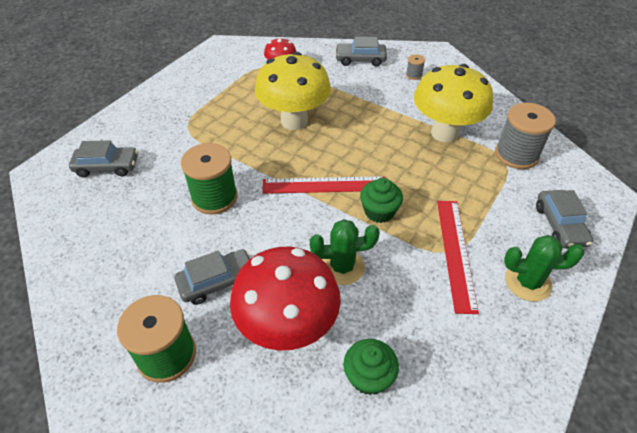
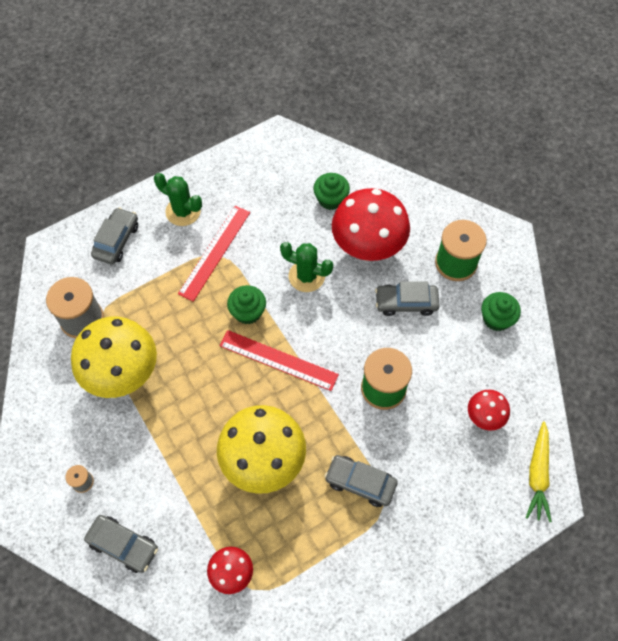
camera: 155 degrees left, 15 degrees up
grey car [69,140,138,178] -> grey car moved to [324,455,398,507]
none -> red mushroom [468,390,510,431]
none -> green cupcake [481,292,521,331]
none -> yellow carrot [526,421,552,522]

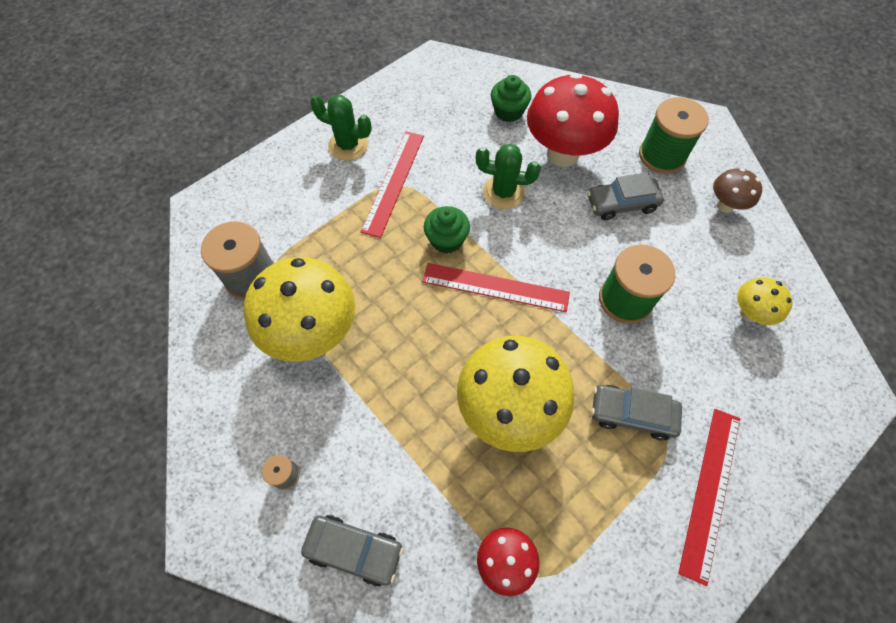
camera: 10 degrees left, 0 degrees up
grey car [91,207,138,265] -> none
red mushroom [468,390,510,431] -> yellow mushroom [737,277,793,325]
green cupcake [481,292,521,331] -> brown mushroom [713,168,762,213]
yellow carrot [526,421,552,522] -> none
none -> red ruler [678,409,740,586]

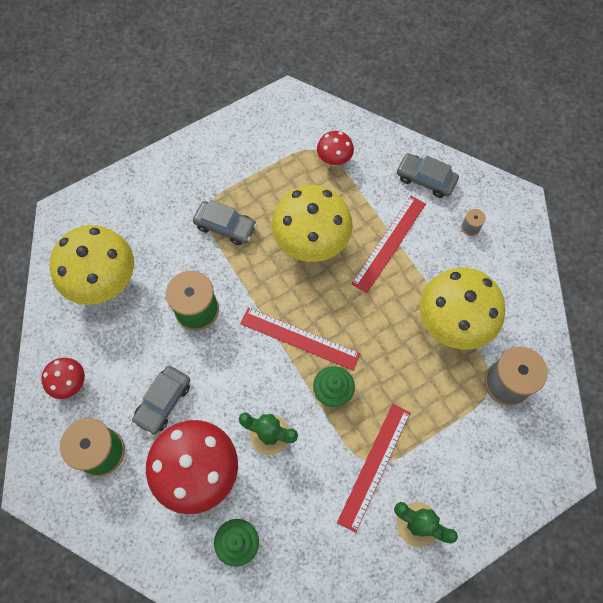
camera: 170 degrees left, 5 degrees up
grey car [587,173,664,220] -> grey car turned 120 degrees clockwise [132,366,190,435]
red ruler [678,409,740,586] -> red ruler moved to [351,196,426,293]
brown mushroom [713,168,762,213] -> red mushroom [41,358,85,399]
yellow mushroom [737,277,793,325] -> yellow mushroom [50,225,134,305], size x2.01

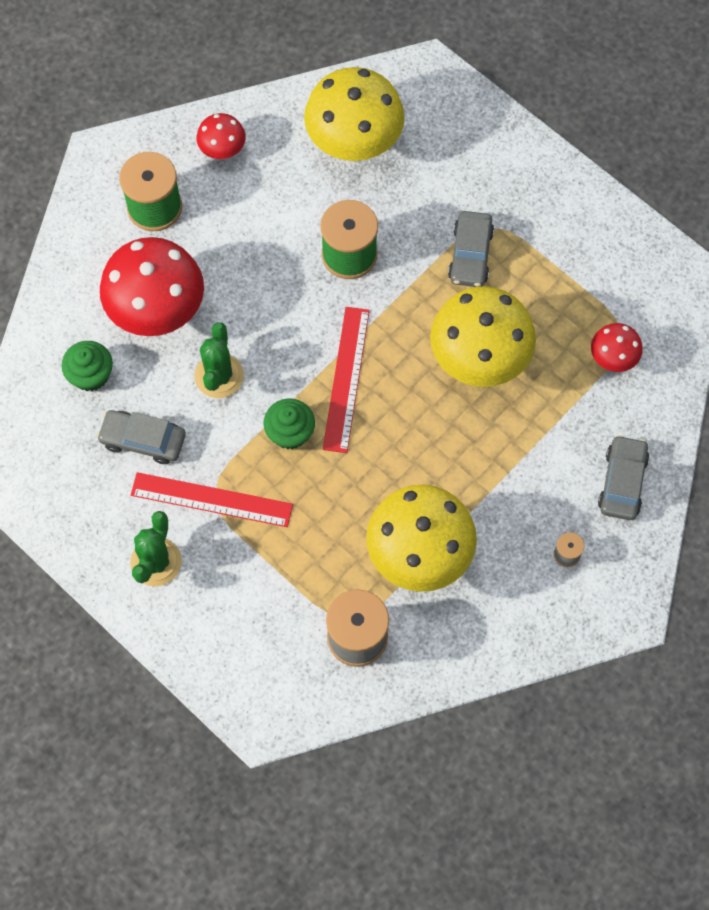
camera: 75 degrees right, 0 degrees up
grey car [132,366,190,435] -> grey car moved to [97,410,186,464]
red ruler [351,196,426,293] -> none

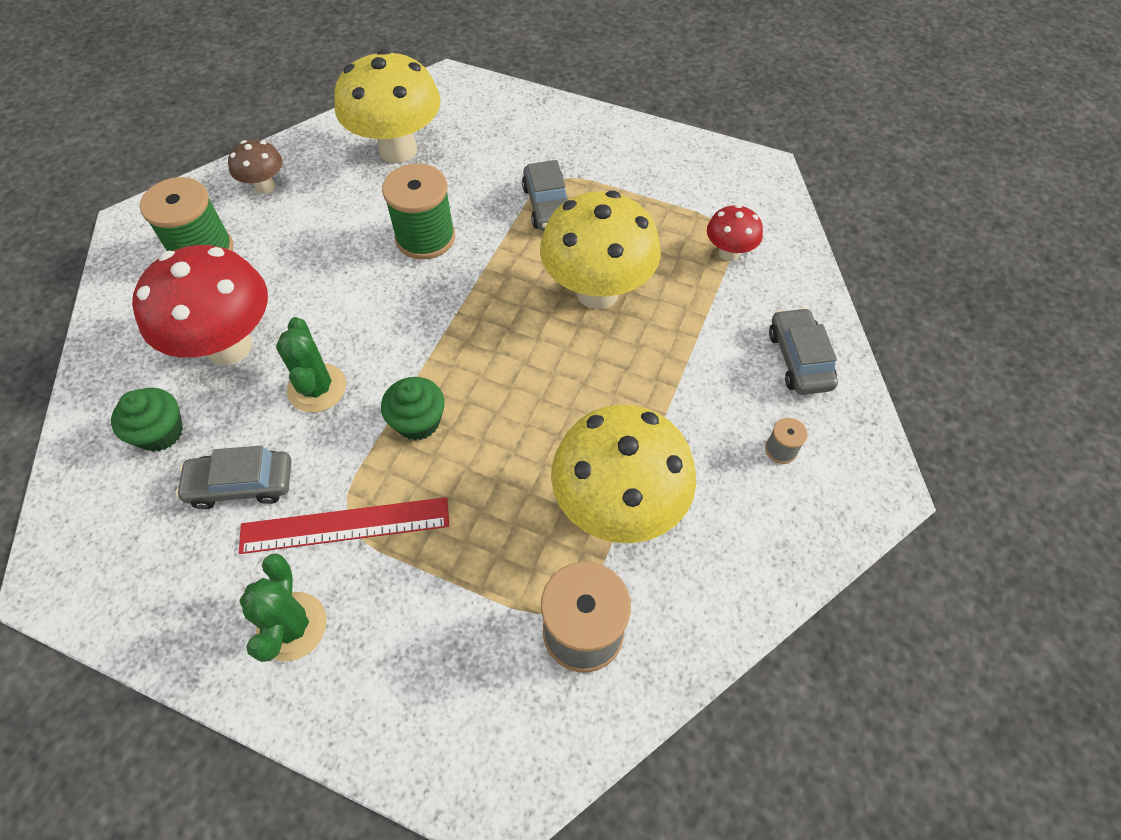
camera: 20 degrees left, 10 degrees down
red mushroom [197,113,246,160] -> brown mushroom [228,140,283,194]
red ruler [323,307,370,453] -> none

